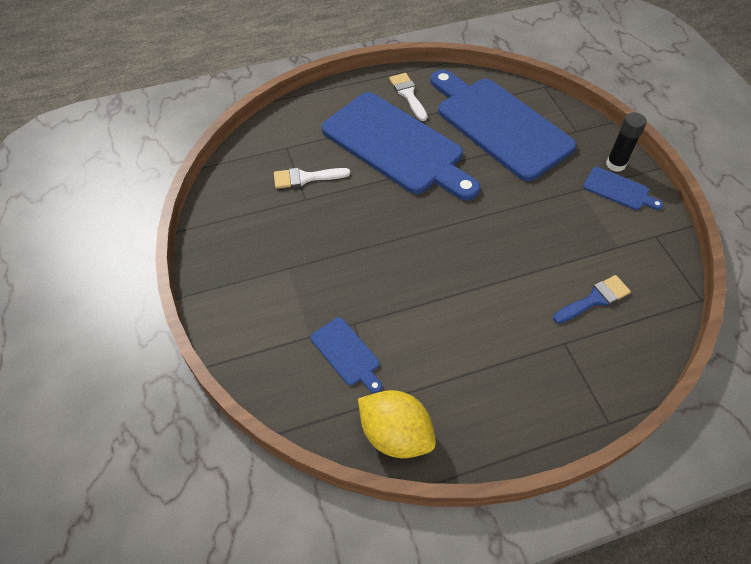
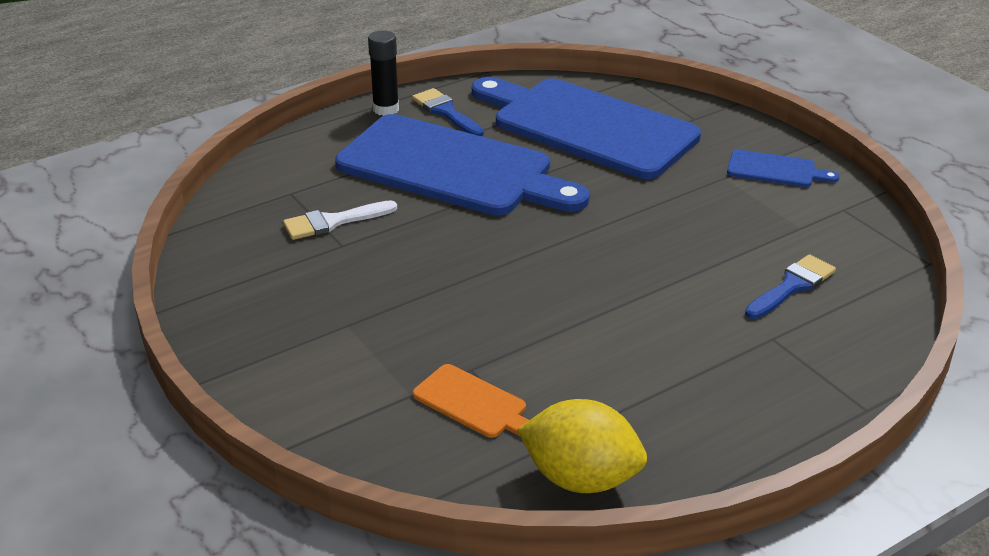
camera: 15 degrees left, 20 degrees down
blue cutting board [311,317,382,393] -> orange cutting board [413,364,529,438]
white brush [389,73,427,121] -> blue brush [412,88,484,136]
black glue stick [606,112,647,172] -> black glue stick moved to [368,30,399,116]

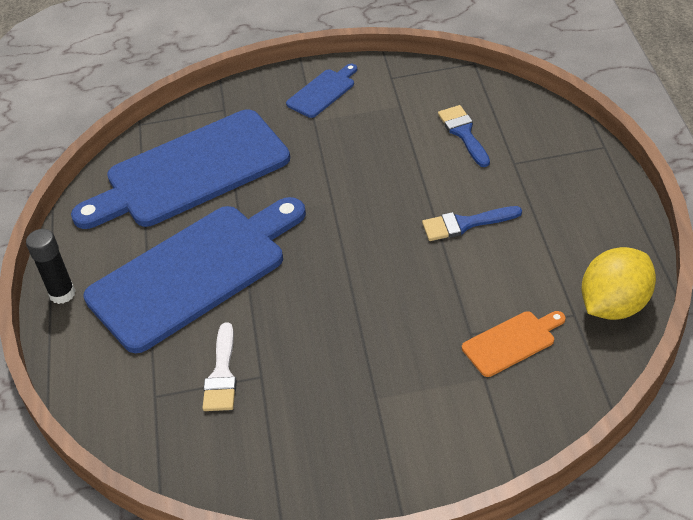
camera: 60 degrees left, 10 degrees up
blue brush [412,88,484,136] -> blue brush moved to [422,206,522,241]

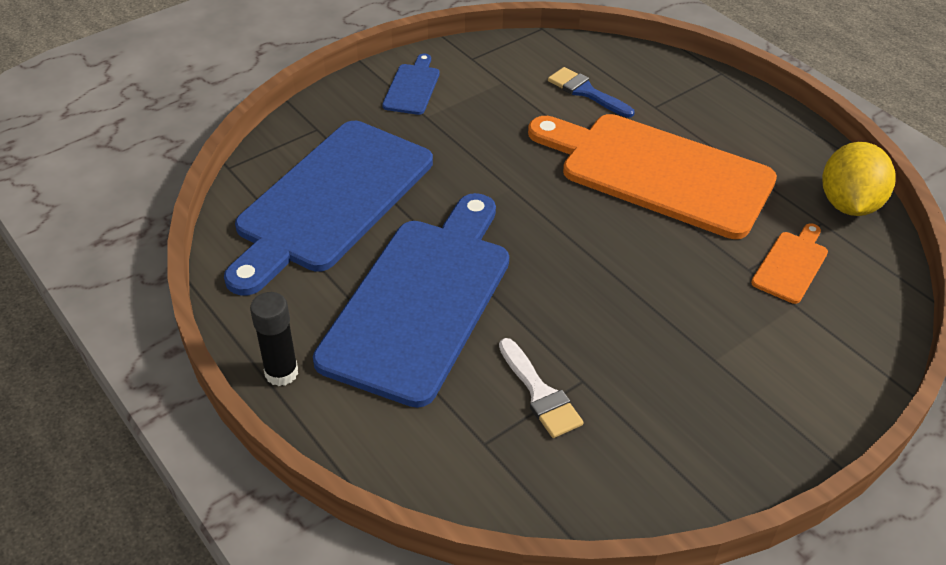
camera: 35 degrees left, 0 degrees up
blue brush [422,206,522,241] -> orange cutting board [528,114,777,239]

